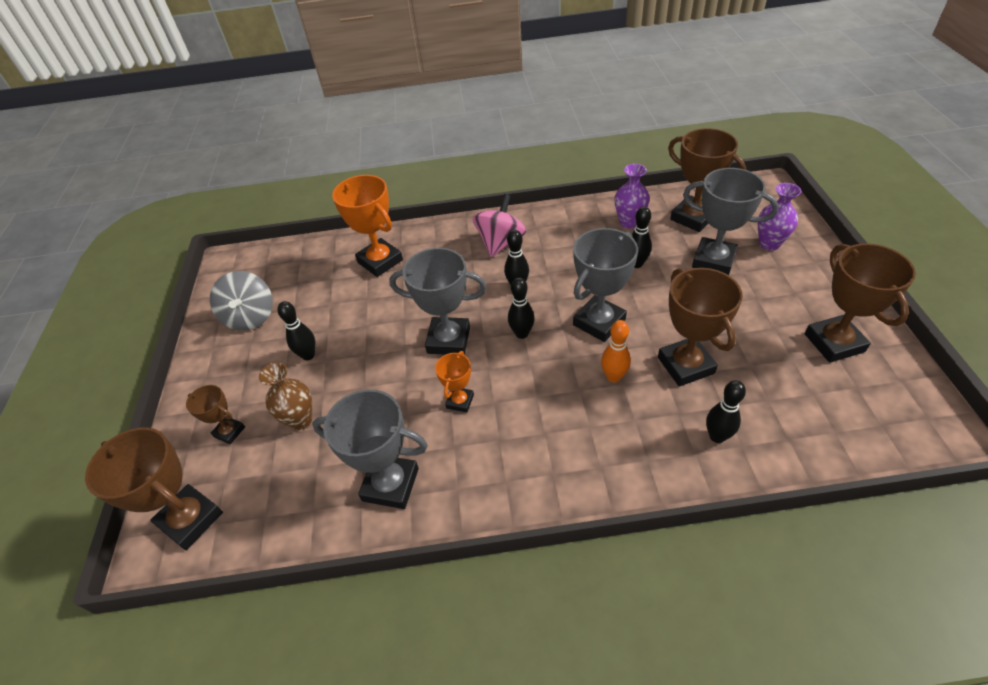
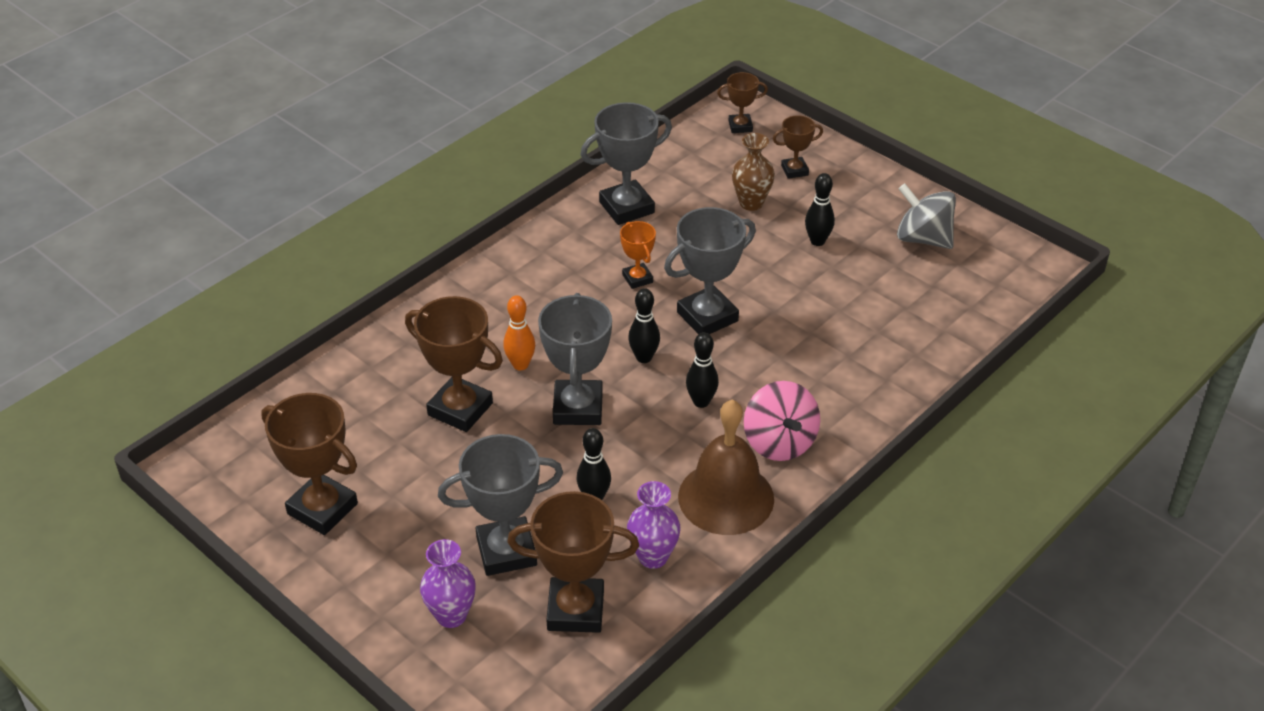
camera: 135 degrees right, 5 degrees down
brown trophy [85,427,223,550] -> brown trophy [717,72,768,133], size x0.54
orange trophy [332,175,403,277] -> none
black bowling pin [706,380,746,443] -> none
none -> brown bell [678,400,774,535]

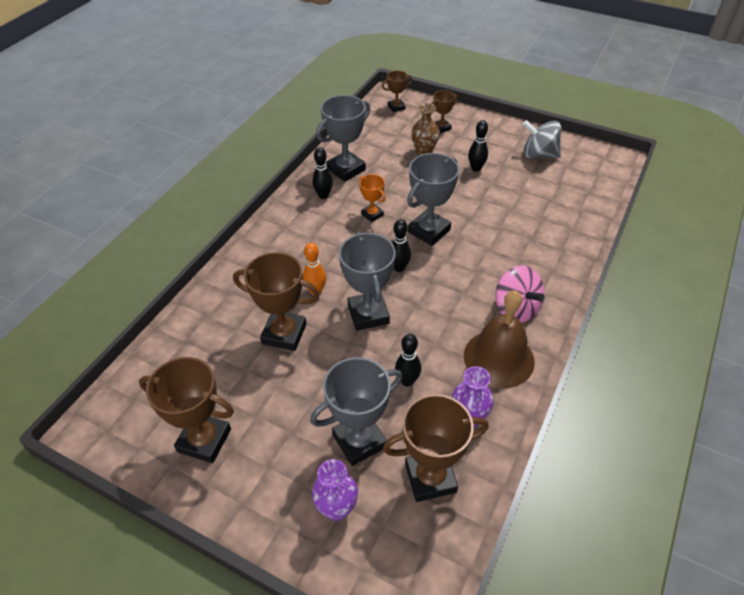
camera: 15 degrees left, 5 degrees up
black bowling pin [686,332,719,408] -> black bowling pin moved to [312,147,333,199]

